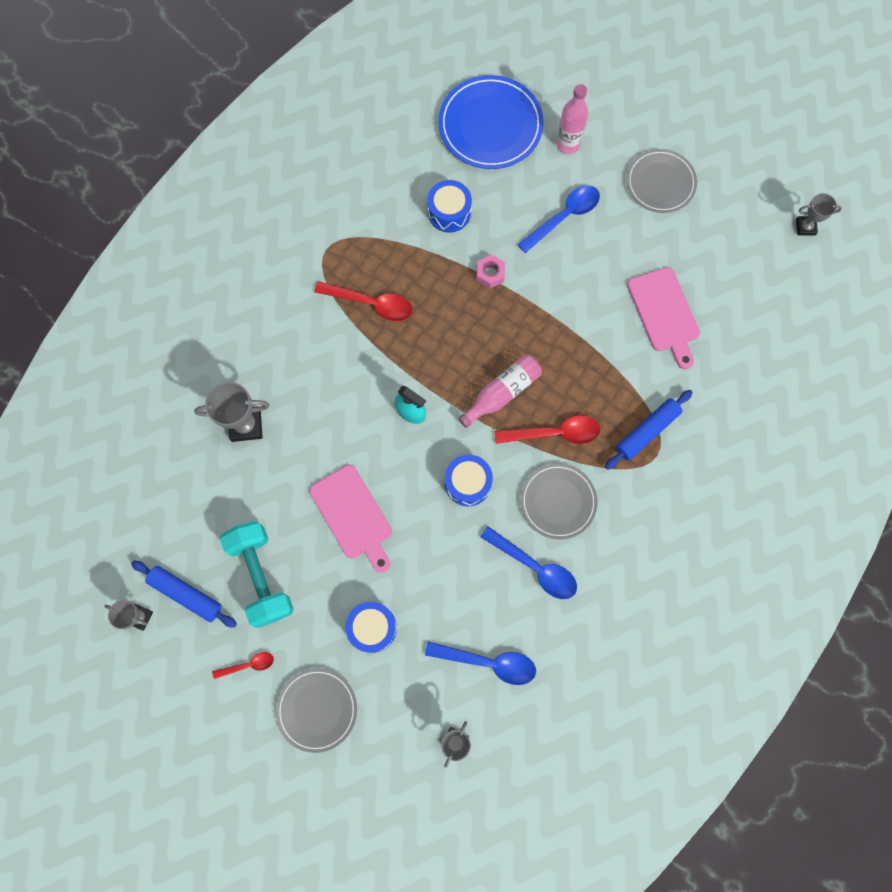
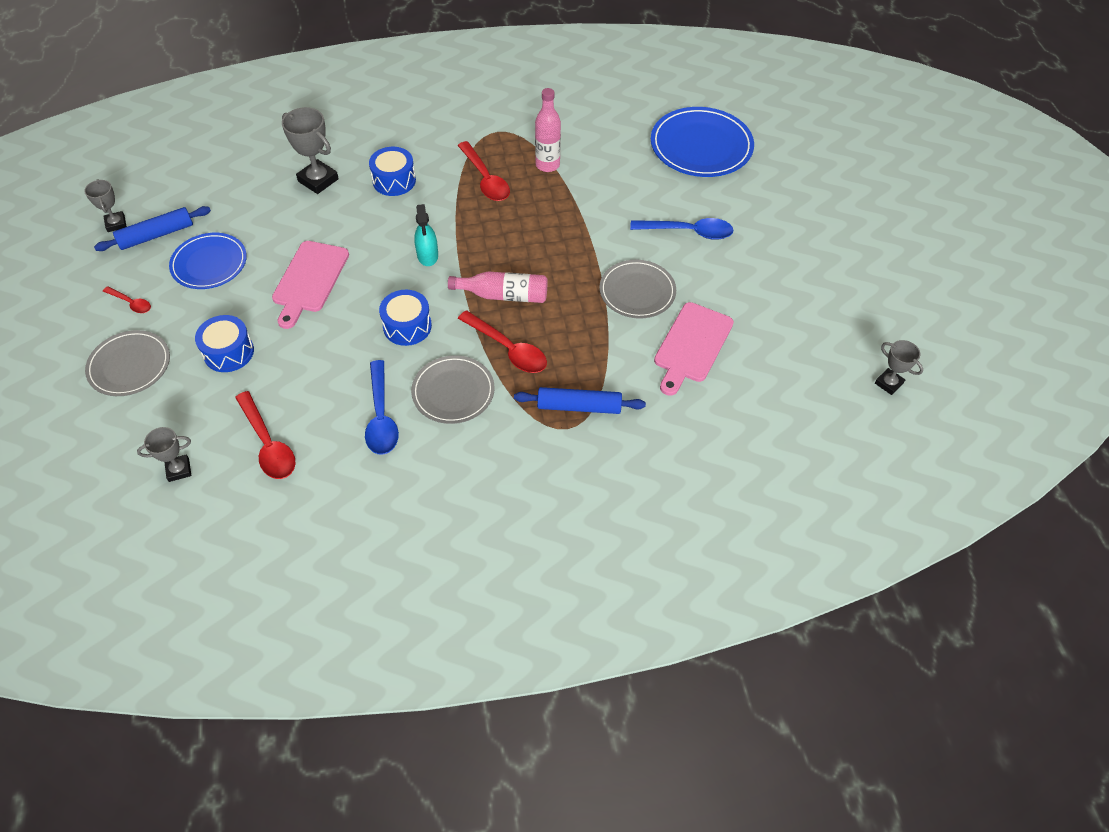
camera: 45 degrees right, 20 degrees down
blue rolling pin [131,561,237,628] -> blue rolling pin turned 75 degrees clockwise [94,206,211,251]
turquoise dumbbell [220,521,294,628] -> blue plate [169,233,247,289]
blue spoon [425,642,536,685] -> red spoon [235,391,295,479]
blue drum [427,180,472,232] -> blue drum moved to [369,147,416,196]
pink nut [477,254,505,288] -> none
pink bottle [556,84,588,154] -> pink bottle moved to [535,88,561,172]
grey plate [626,149,697,213] -> grey plate moved to [599,260,676,318]

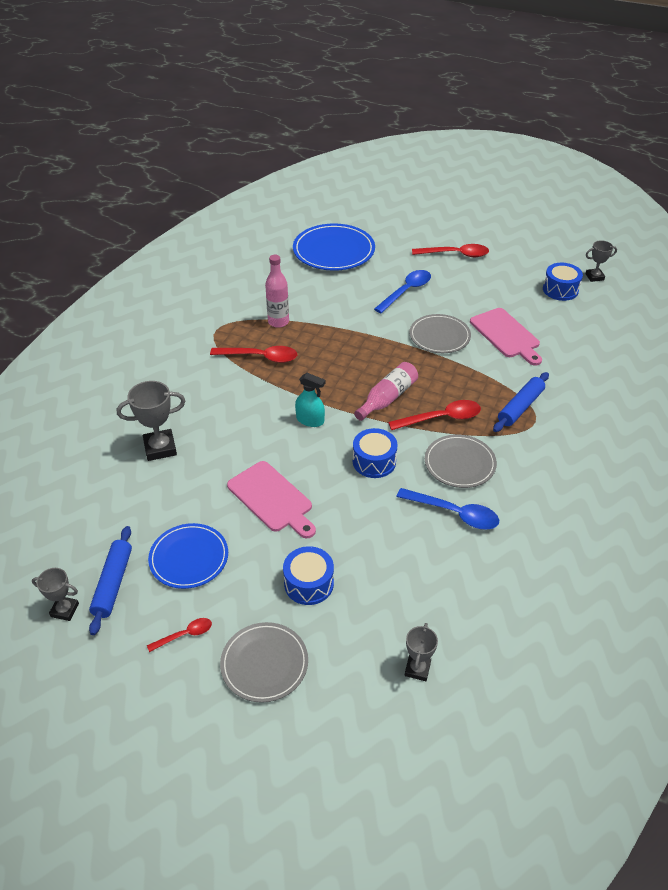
camera: 55 degrees left, 10 degrees down
red spoon [235,391,295,479] -> red spoon moved to [412,244,489,257]
blue drum [369,147,416,196] -> blue drum moved to [543,263,583,301]

